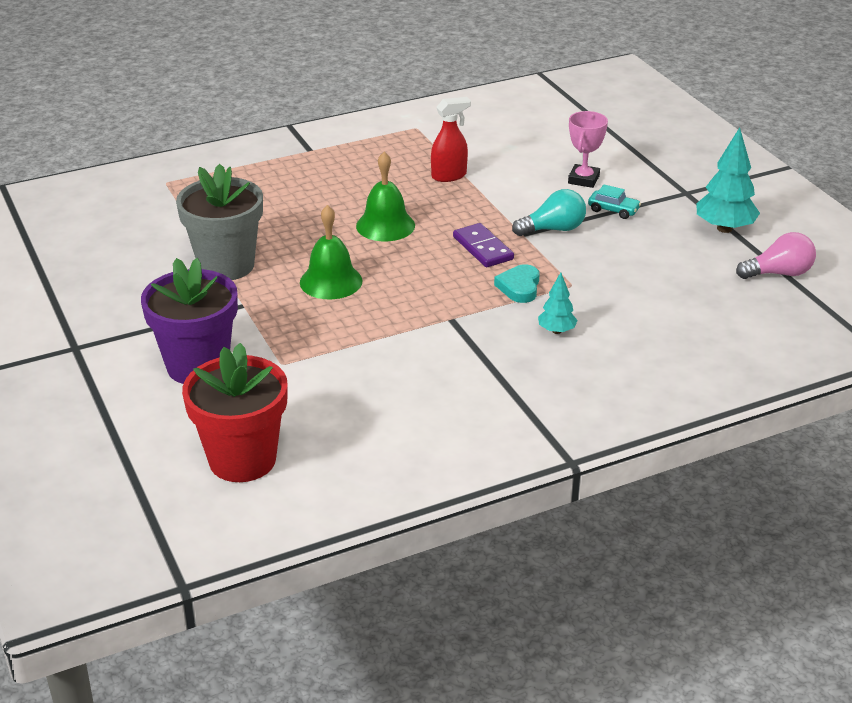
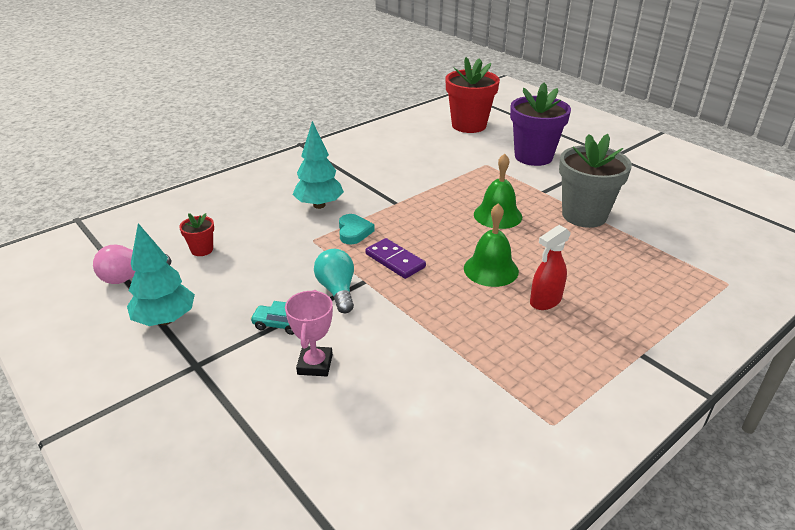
camera: 165 degrees right, 0 degrees up
red spray bottle [431,97,471,182] -> red spray bottle moved to [530,225,571,310]
turquoise light bulb [512,189,586,236] -> turquoise light bulb turned 105 degrees clockwise [314,249,354,313]
turquoise tree [538,272,578,334] -> turquoise tree [292,121,344,209], size x1.77
none -> red flower pot [179,213,214,256]

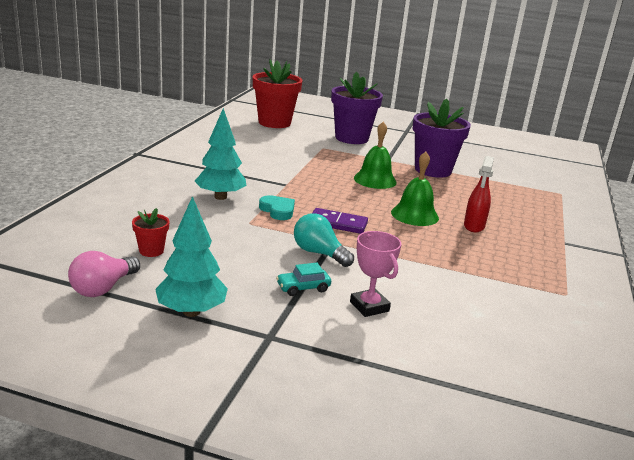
camera: 35 degrees left, 10 degrees down
grey flower pot [559,134,632,228] -> purple flower pot [413,98,471,178]

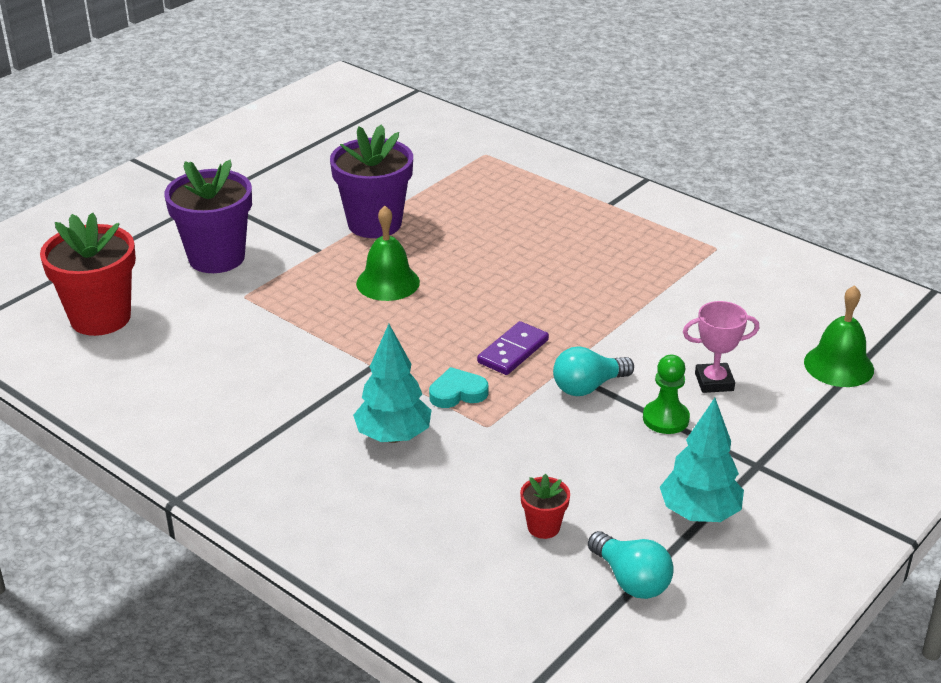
camera: 65 degrees left, 10 degrees up
pink light bulb [68,251,140,297] -> turquoise light bulb [588,531,674,599]
turquoise car [276,263,331,296] -> green pawn [643,355,690,434]
green bell [391,152,439,226] -> green bell moved to [804,285,874,387]
red spray bottle [464,156,494,232] -> none

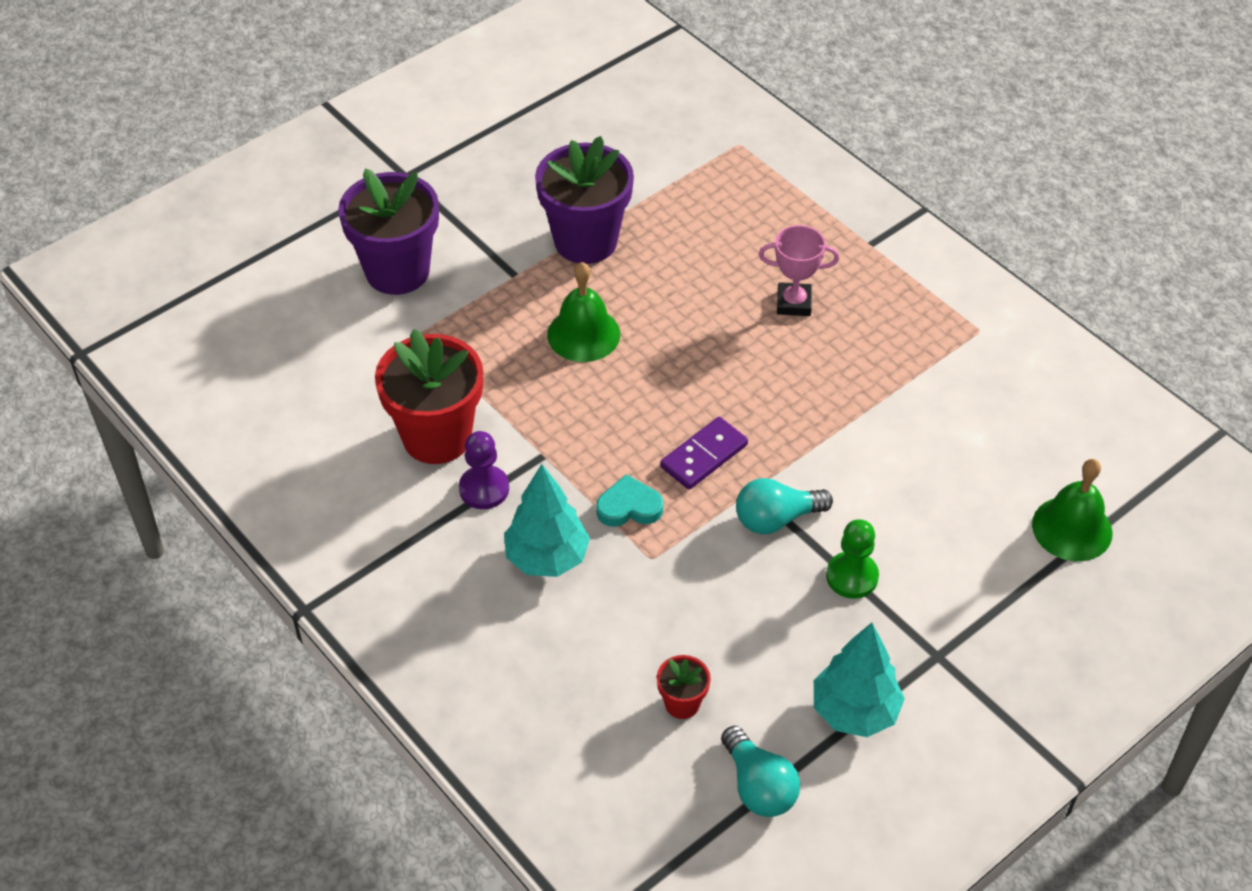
camera: 10 degrees right, 15 degrees up
red flower pot [40,213,136,336] -> red flower pot moved to [375,329,483,464]
pink trophy [683,301,759,393] -> pink trophy moved to [759,225,839,316]
none -> purple pawn [459,431,509,509]

